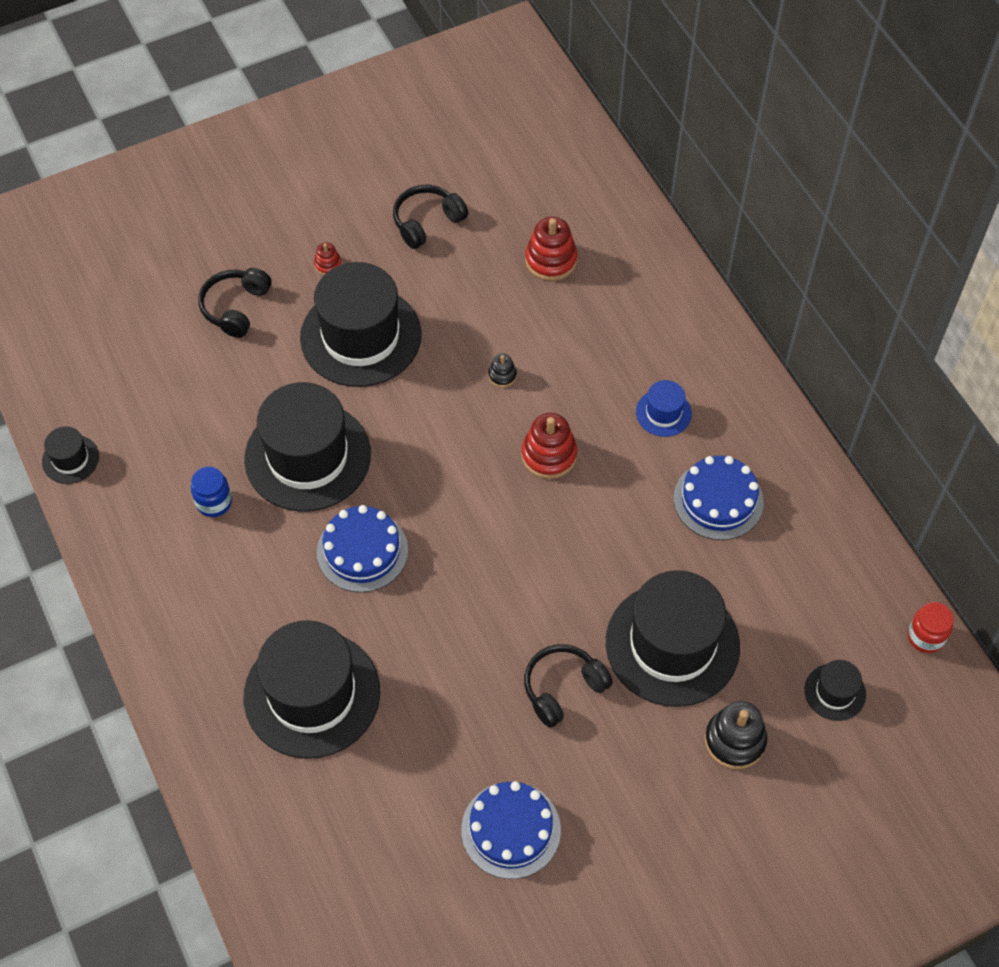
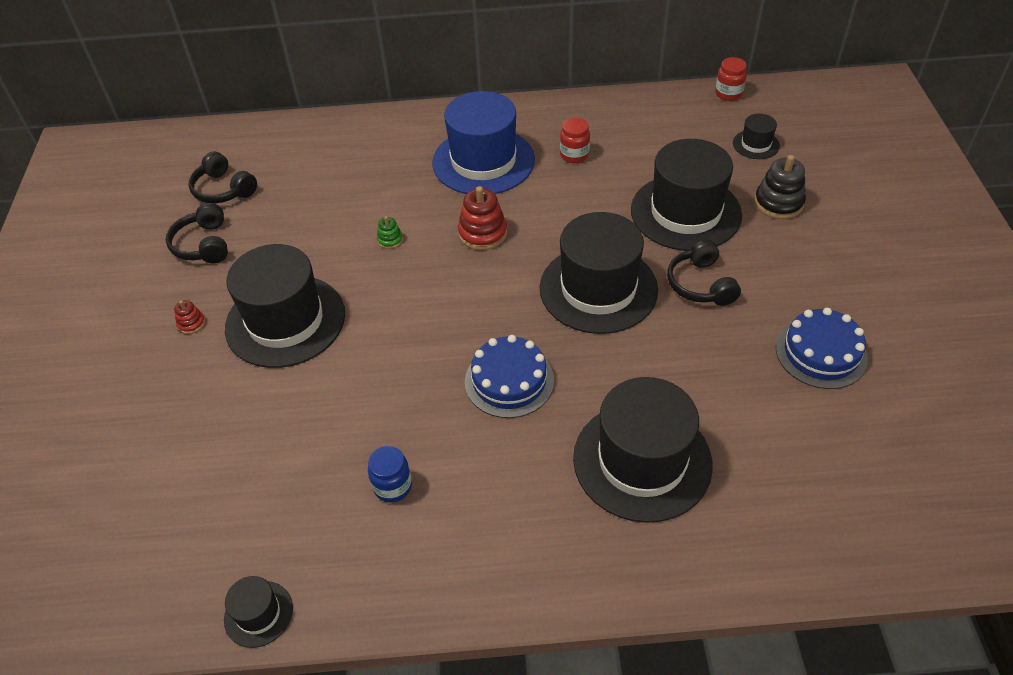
camera: 65 degrees left, 10 degrees down
black headphones [198,268,272,338] -> black headphones moved to [189,151,257,203]
black hat [244,382,371,512] -> black hat moved to [540,212,658,334]
black stacking toy [488,353,517,387] -> green stacking toy [377,216,403,249]
red stacking toy [525,217,577,281] -> none
blue hat [636,380,692,437] -> blue hat [432,91,535,194], size x2.23
blue cake [674,456,764,540] -> red jar [560,118,590,163]

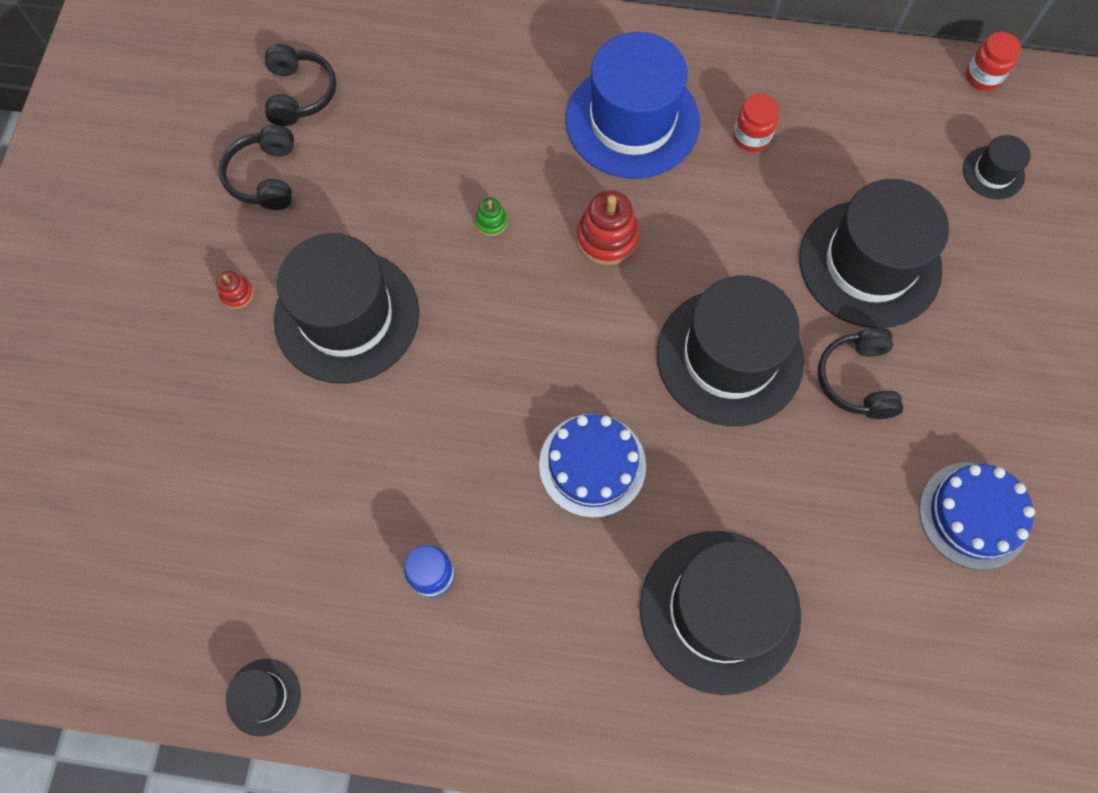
camera: 10 degrees right, 20 degrees up
black headphones [189,151,257,203] -> black headphones turned 150 degrees counterclockwise [265,44,336,126]
black stacking toy [754,155,806,219] -> none

